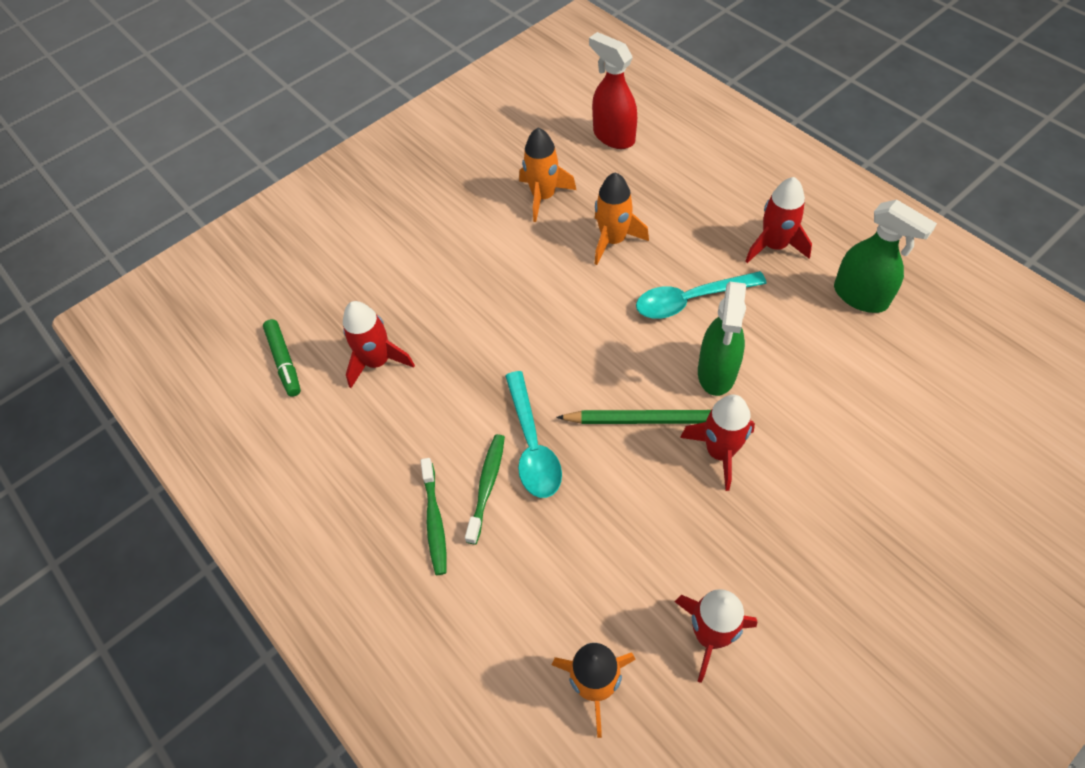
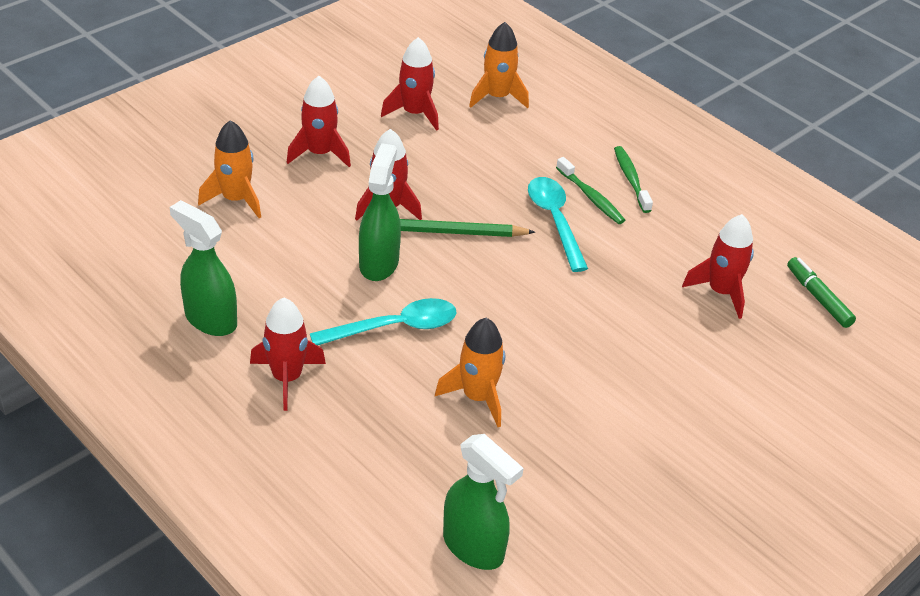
camera: 170 degrees right, 15 degrees down
green toothbrush [465,434,505,544] -> green toothbrush turned 45 degrees counterclockwise [556,157,625,224]
orange rocket [519,128,576,222] -> orange rocket moved to [198,120,261,218]
red spray bottle [589,32,637,149] -> green spray bottle [443,434,524,570]
none -> red rocket [287,76,351,167]

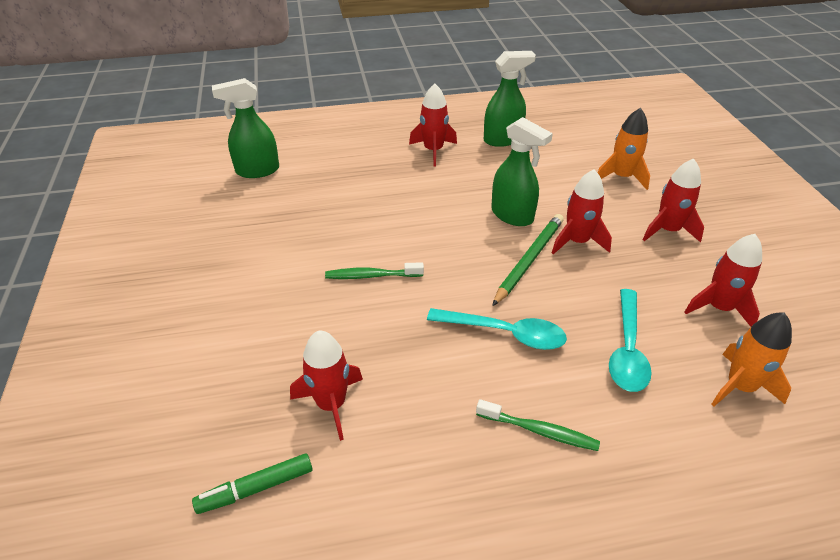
camera: 125 degrees right, 0 degrees up
turquoise spoon [310,298,456,345] -> turquoise spoon moved to [609,289,652,392]
orange rocket [435,318,505,427] -> none
green toothbrush [556,157,625,224] -> green toothbrush moved to [325,262,424,279]
green marker [787,257,856,328] -> green marker turned 150 degrees clockwise [192,453,312,514]

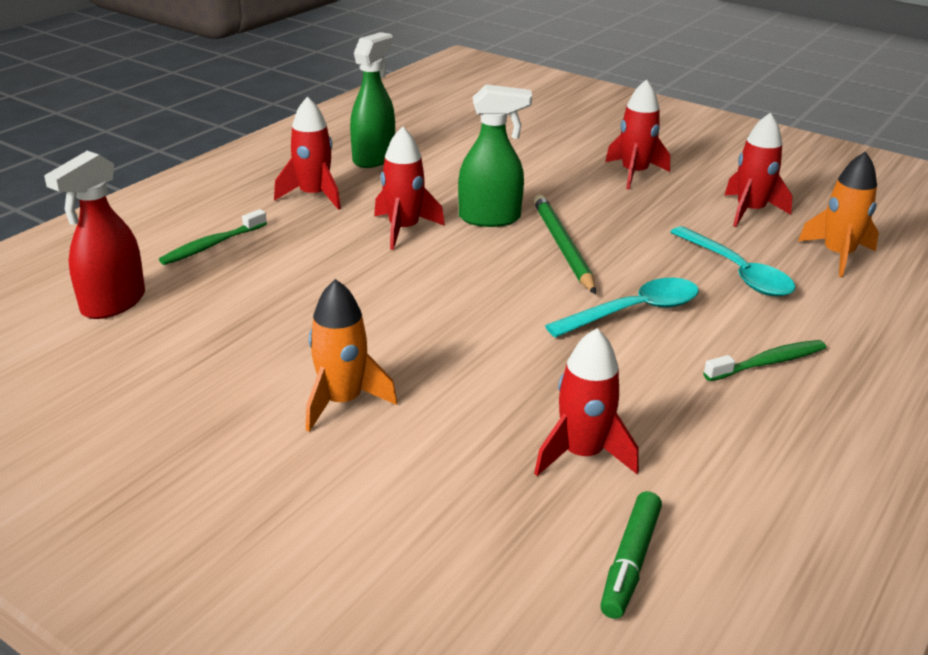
camera: 45 degrees left, 10 degrees down
green spray bottle [212,78,279,178] -> red spray bottle [44,151,145,319]
green toothbrush [325,262,424,279] -> green toothbrush moved to [159,209,267,265]
red rocket [552,169,612,254] -> red rocket moved to [374,127,445,250]
orange rocket [598,108,650,190] -> orange rocket moved to [306,279,397,432]

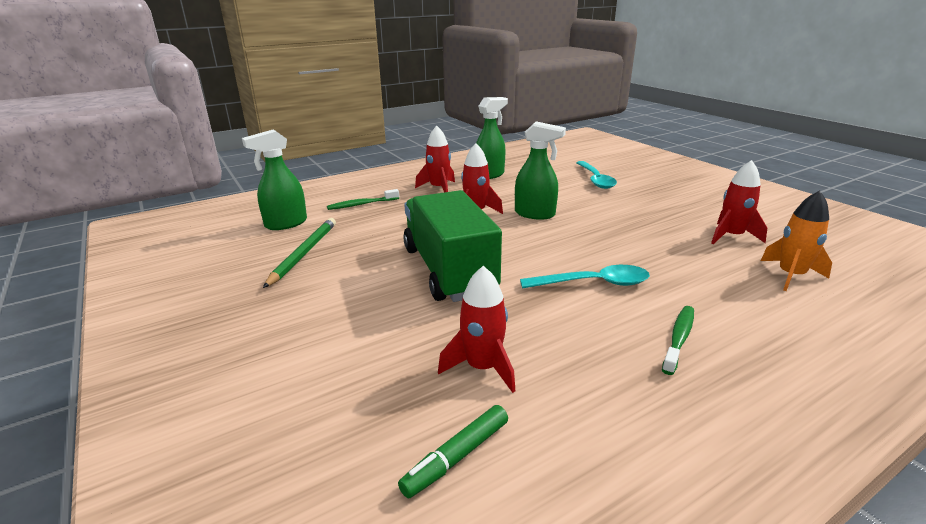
camera: 25 degrees right, 5 degrees down
red spray bottle [44,151,145,319] -> green spray bottle [242,129,307,230]
orange rocket [306,279,397,432] -> none
green pencil [534,195,596,294] -> green pencil moved to [263,218,336,288]
red rocket [605,79,670,190] -> none
turquoise spoon [670,226,796,297] -> turquoise spoon moved to [576,161,617,189]
green toothbrush [703,340,826,381] -> green toothbrush turned 60 degrees counterclockwise [662,306,694,375]
none -> green truck [403,190,502,302]

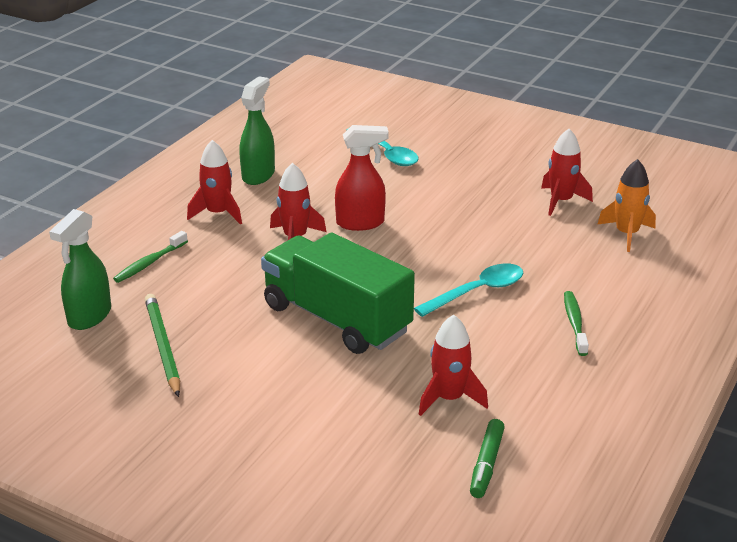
camera: 30 degrees left, 5 degrees up
green spray bottle [515,121,566,220] -> red spray bottle [335,125,389,231]

